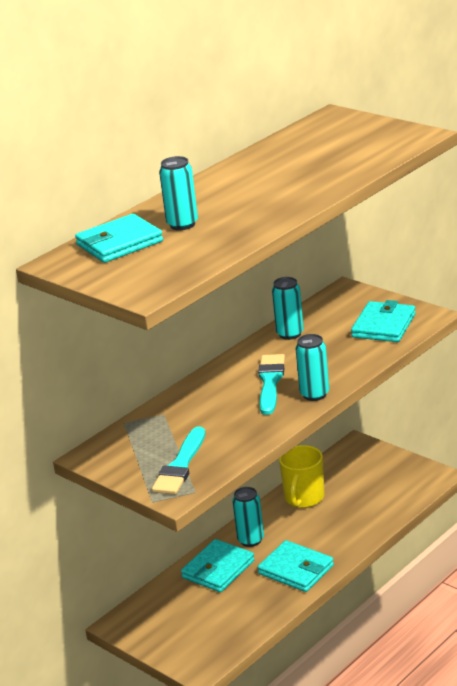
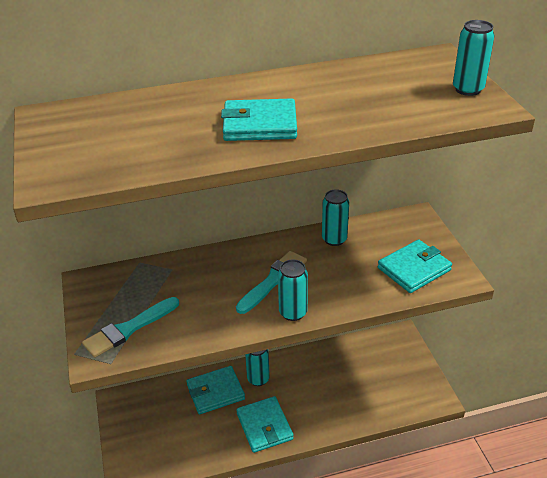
camera: 30 degrees right, 10 degrees up
turquoise wallet [75,214,163,263] -> turquoise wallet moved to [221,98,297,141]
turquoise can [159,156,198,230] -> turquoise can moved to [453,20,495,96]
yellow mug [279,445,325,508] -> none

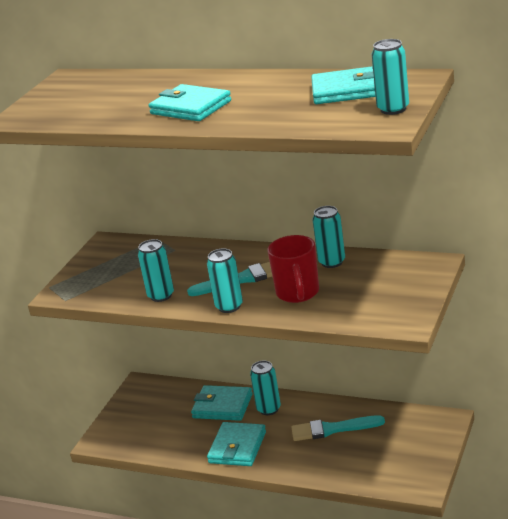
camera: 40 degrees right, 10 degrees down
turquoise brush [82,297,179,358] -> turquoise brush moved to [291,415,385,441]
turquoise wallet [378,240,452,293] -> turquoise wallet moved to [311,66,376,104]
none -> turquoise can [138,239,174,302]
none -> red mug [268,235,319,303]

